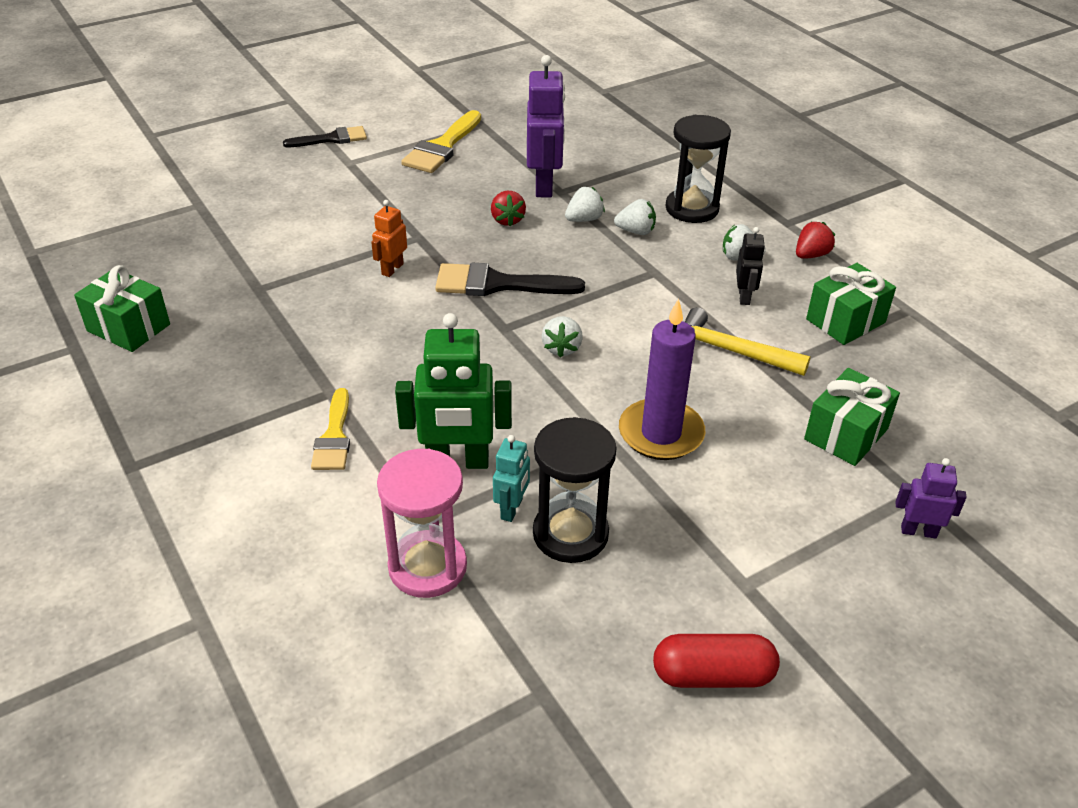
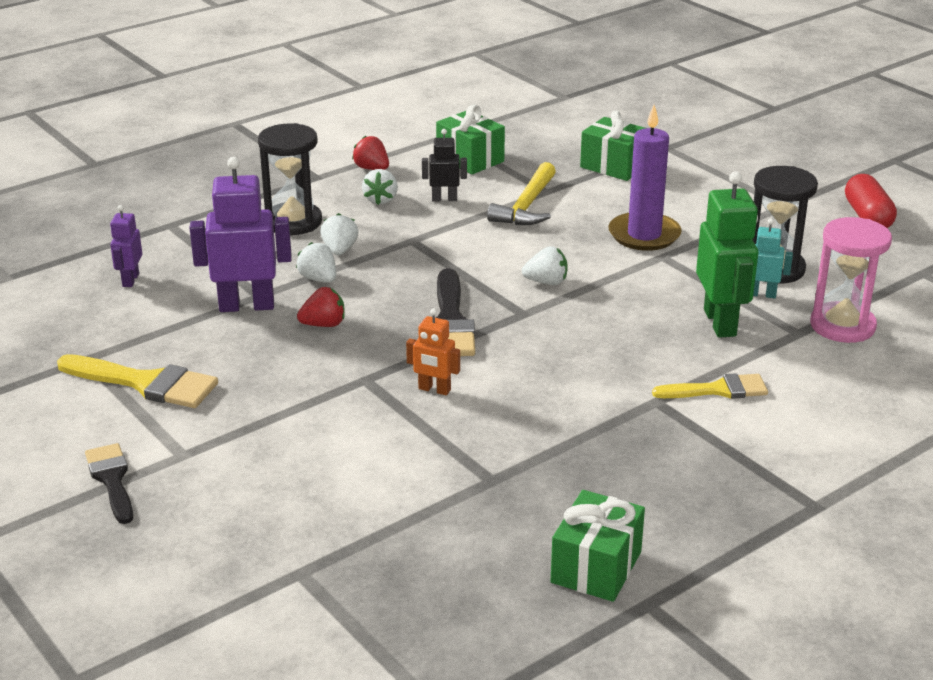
camera: 95 degrees left, 10 degrees down
purple robot [895,458,967,539] -> purple robot moved to [110,205,142,287]

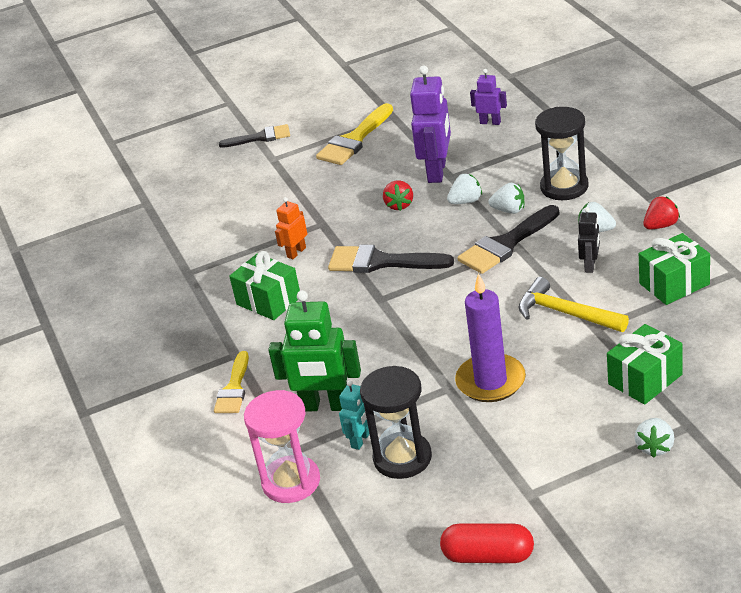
camera: 110 degrees right, 5 degrees up
white strawberry [522,246,568,285] -> white strawberry moved to [635,418,674,458]
green gift [550,490,645,602] -> green gift moved to [229,251,300,320]
none -> black brush [458,205,559,274]

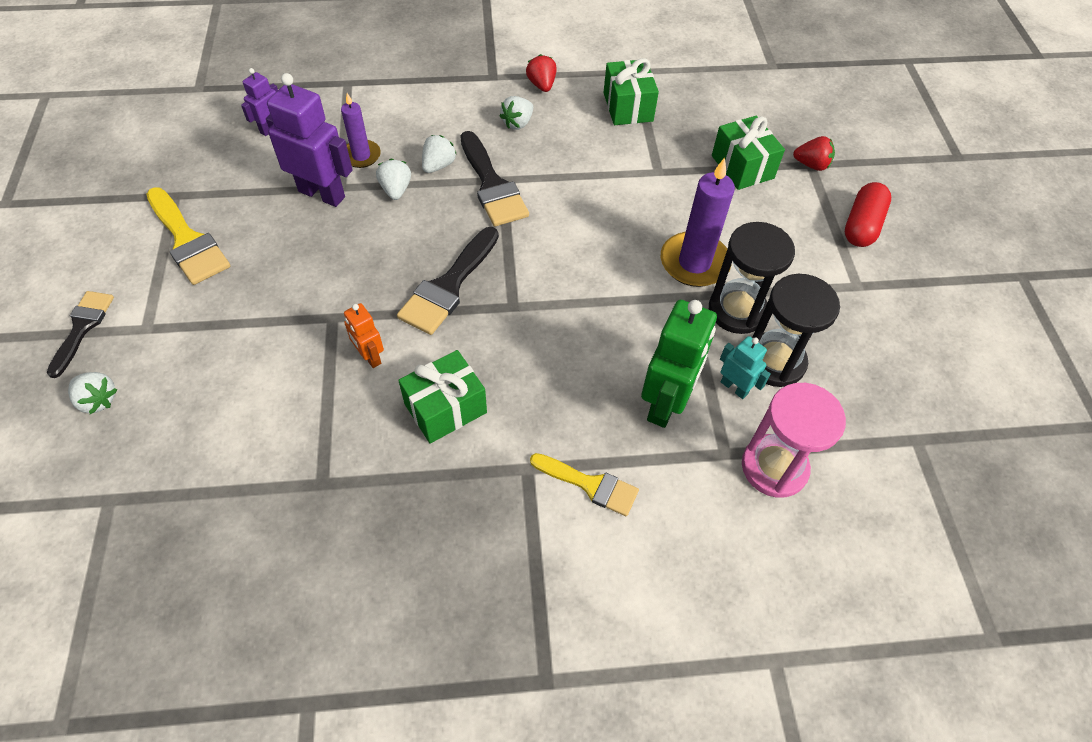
camera: 80 degrees left, 20 degrees up
red strawberry [383,180,413,211] -> red strawberry moved to [793,136,835,171]
red capsule [440,523,534,563] -> red capsule moved to [845,182,891,247]
yellow hammer [519,277,629,332] -> none
black hourglass [535,107,589,200] -> black hourglass moved to [709,222,795,334]
black robot [578,207,600,273] -> none
white strawberry [635,418,674,458] -> white strawberry moved to [68,372,118,414]
none -> purple candle [341,93,381,168]

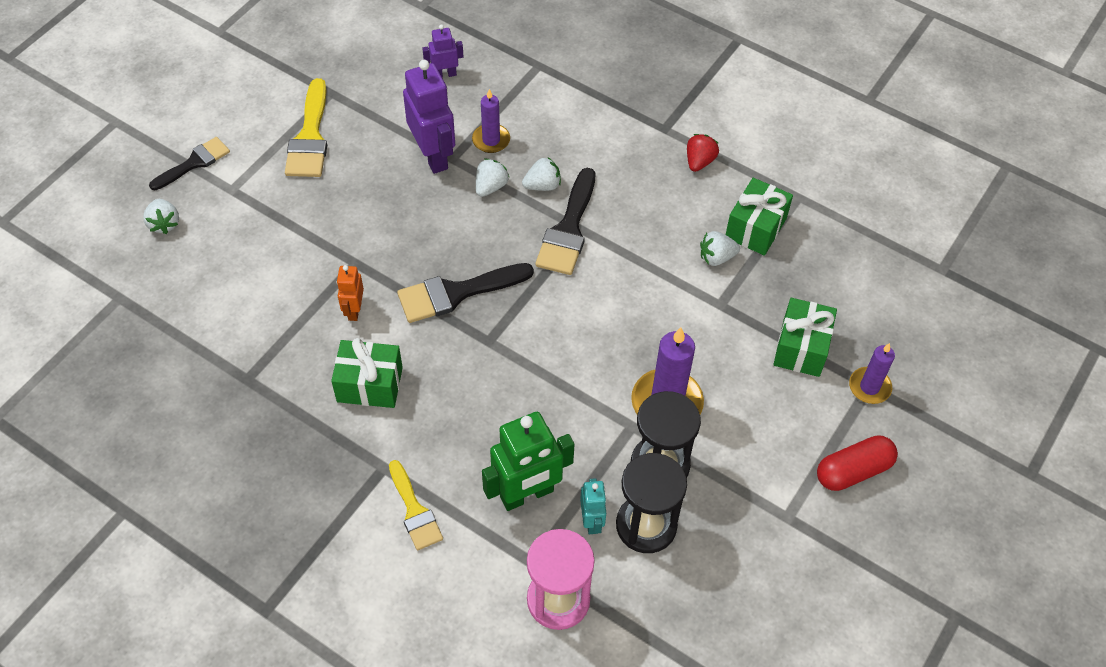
camera: 40 degrees right, 0 degrees up
white strawberry [500,96,533,130] -> white strawberry moved to [700,231,740,266]
red strawberry [793,136,835,171] -> purple candle [849,343,895,404]

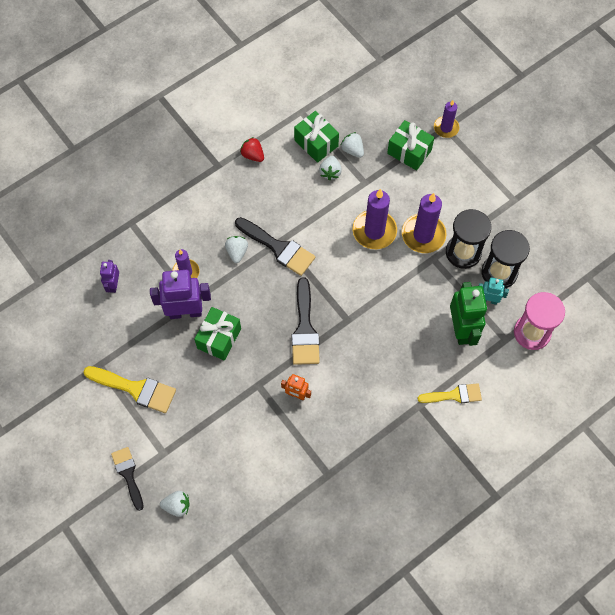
camera: 70 degrees left, 10 degrees up
green gift [331,338,403,408] -> green gift moved to [194,307,241,361]
white strawberry [476,159,509,197] -> white strawberry moved to [340,132,364,158]
red capsule [817,435,898,491] -> none
none -> purple candle [353,189,397,249]

